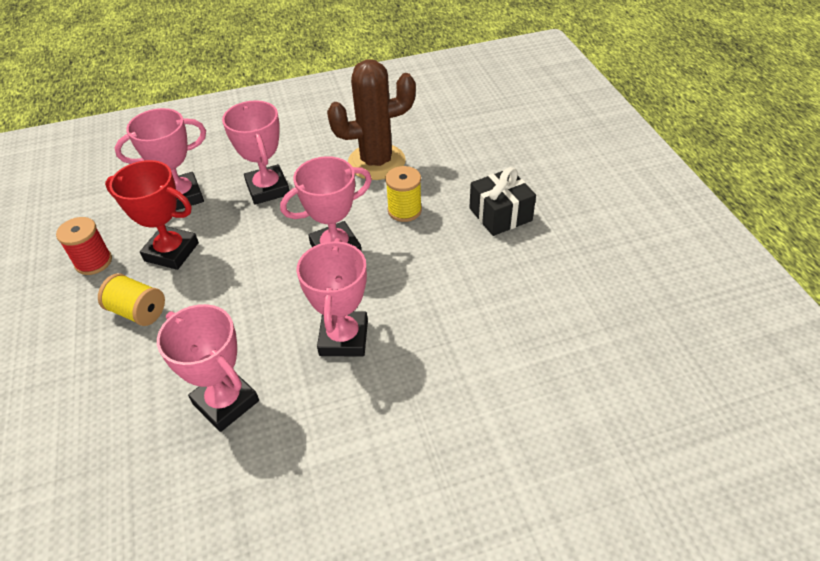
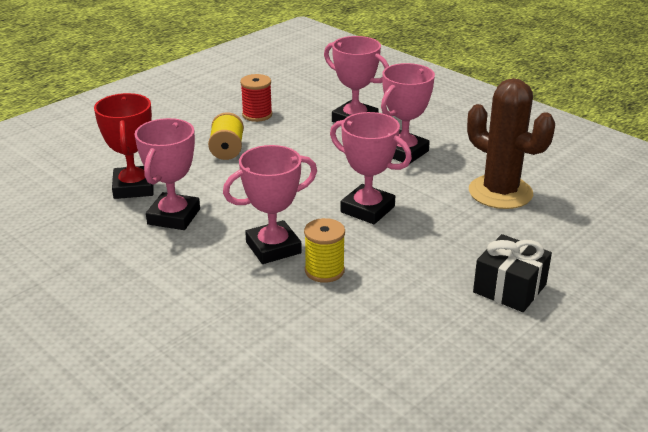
camera: 60 degrees right, 15 degrees down
red trophy [105,160,199,270] -> red trophy moved to [94,93,153,199]
yellow spool [385,166,422,222] -> yellow spool moved to [304,218,345,283]

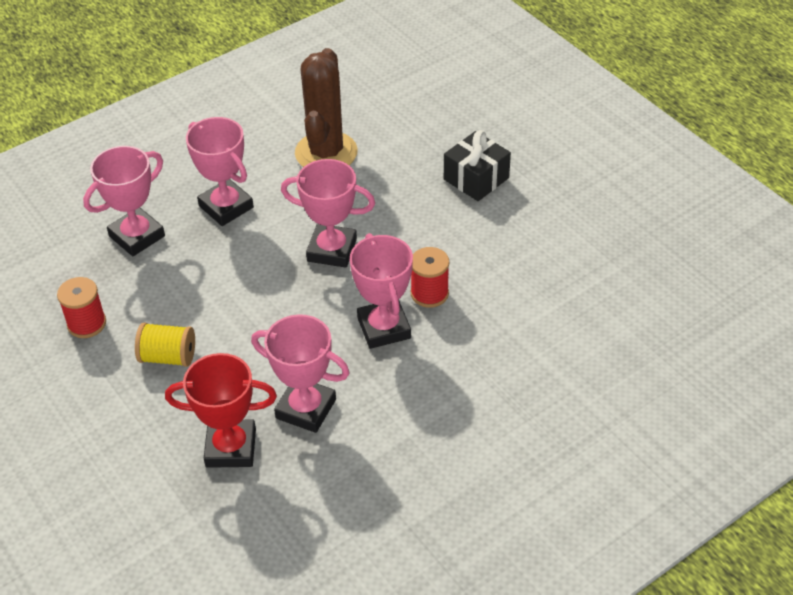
camera: 80 degrees left, 15 degrees up
yellow spool [304,218,345,283] -> red spool [411,247,449,308]
pink trophy [330,112,412,224] -> pink trophy turned 60 degrees clockwise [281,159,375,268]
brown cactus [467,78,555,209] -> brown cactus turned 45 degrees counterclockwise [295,48,358,167]

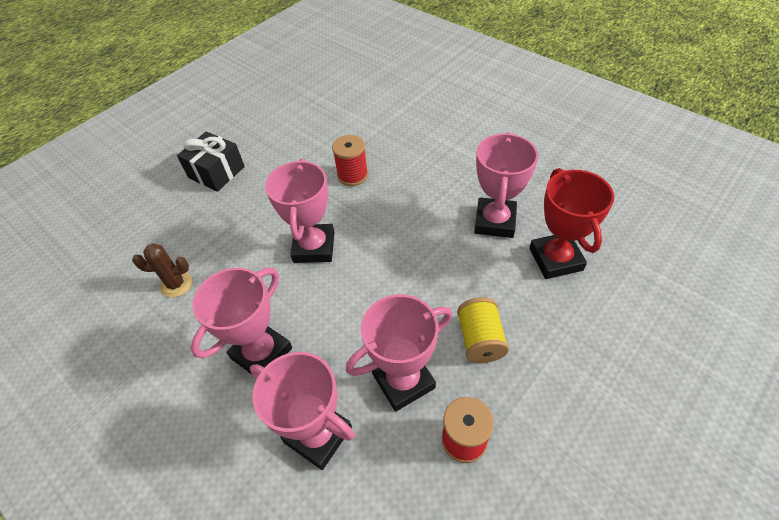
camera: 100 degrees left, 5 degrees up
brown cactus [295,48,358,167] -> brown cactus [132,244,192,298], size x0.48
pink trophy [350,233,413,349] -> pink trophy moved to [346,294,452,412]

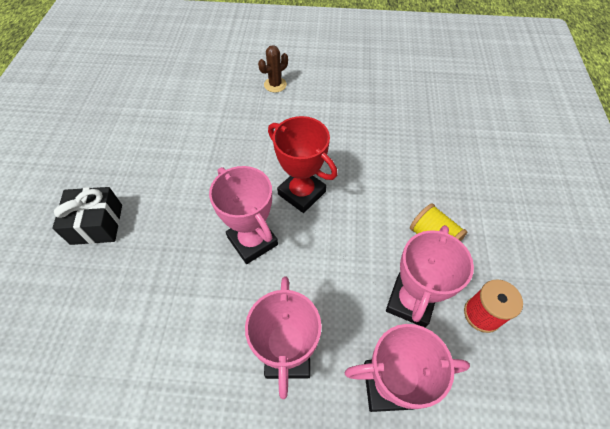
camera: 40 degrees left, 5 degrees up
brown cactus [132,244,192,298] -> brown cactus moved to [258,45,288,93]
red spool [332,135,368,186] -> none
pink trophy [474,132,538,238] -> none
red trophy [529,168,614,279] -> red trophy moved to [268,116,337,213]

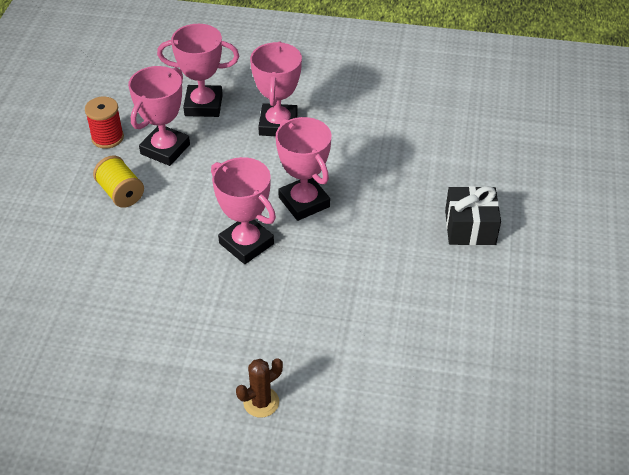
camera: 175 degrees left, 10 degrees down
red trophy [268,116,337,213] -> pink trophy [211,157,276,264]

